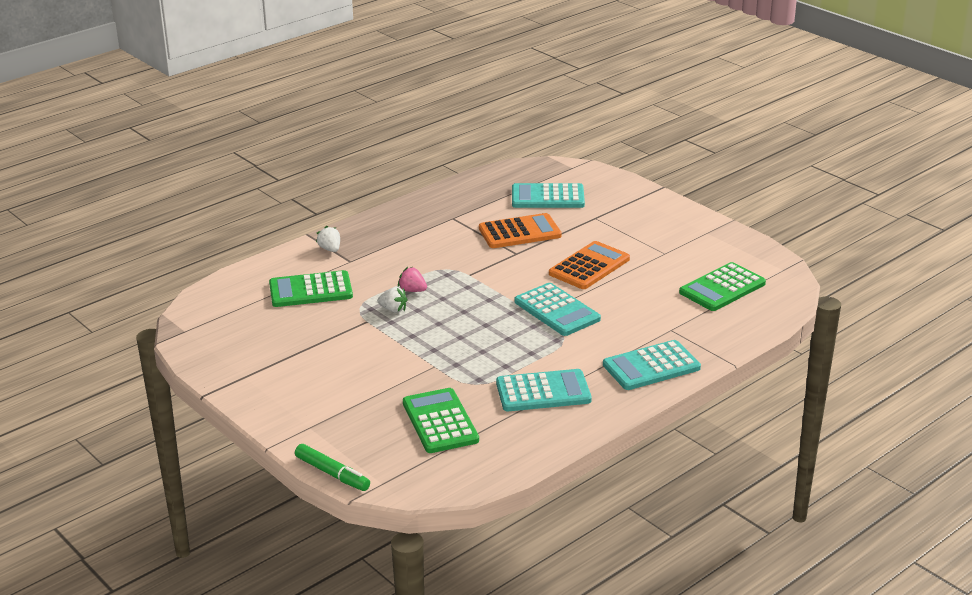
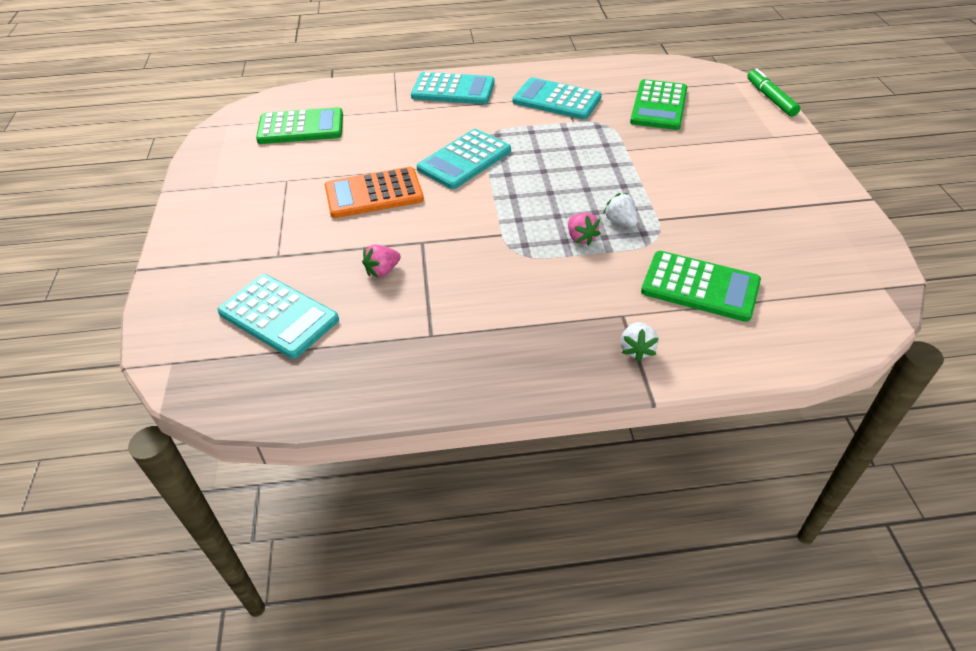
camera: 145 degrees left, 15 degrees up
orange calculator [479,213,562,248] -> pink strawberry [362,244,401,278]
turquoise calculator [514,283,601,336] -> turquoise calculator turned 135 degrees counterclockwise [417,129,511,189]

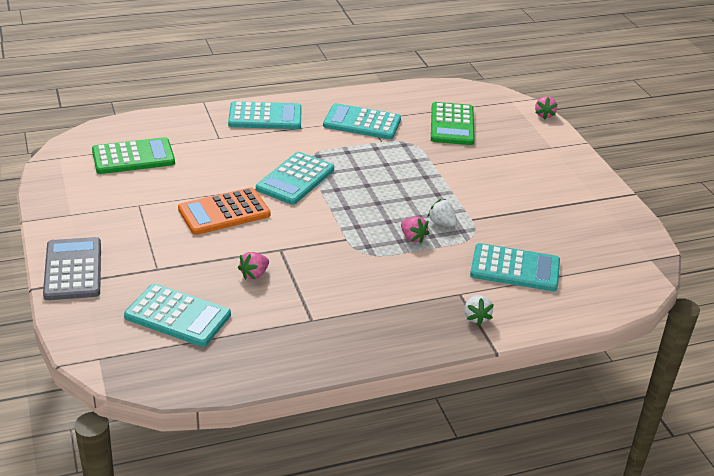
camera: 15 degrees left, 10 degrees down
green calculator [641,251,761,322] -> turquoise calculator [470,243,560,291]
green marker [747,69,800,117] -> pink strawberry [535,96,557,120]
none -> grey calculator [43,237,101,300]

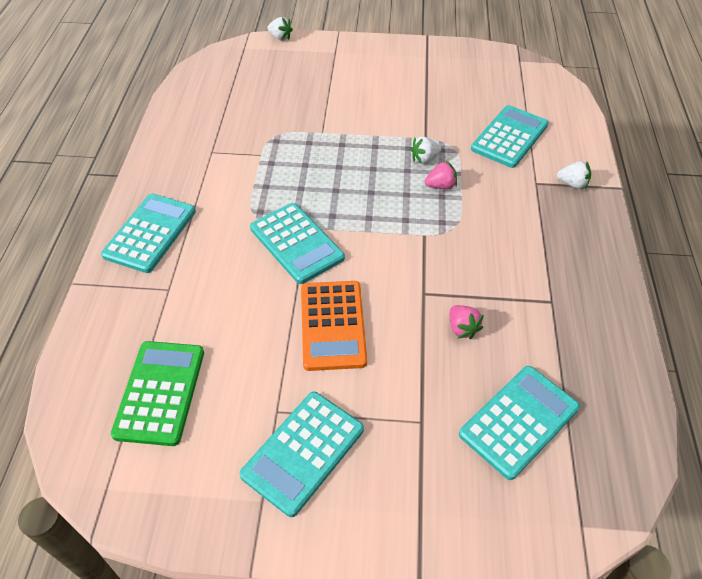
camera: 65 degrees left, 15 degrees up
grey calculator [43,237,101,300] -> none
turquoise calculator [323,103,401,139] -> turquoise calculator moved to [239,392,364,517]
green calculator [431,102,475,145] -> none
pink strawberry [535,96,557,120] -> white strawberry [267,17,293,41]

